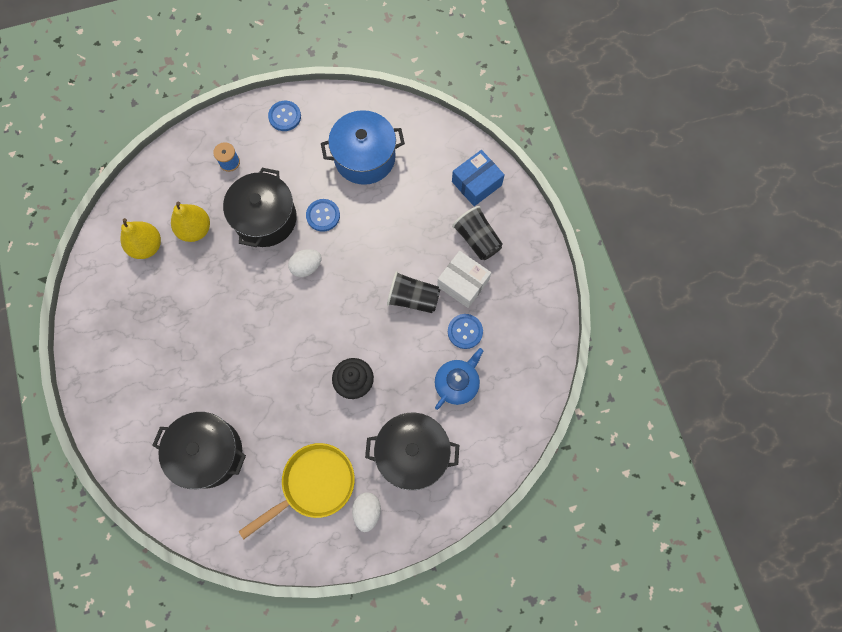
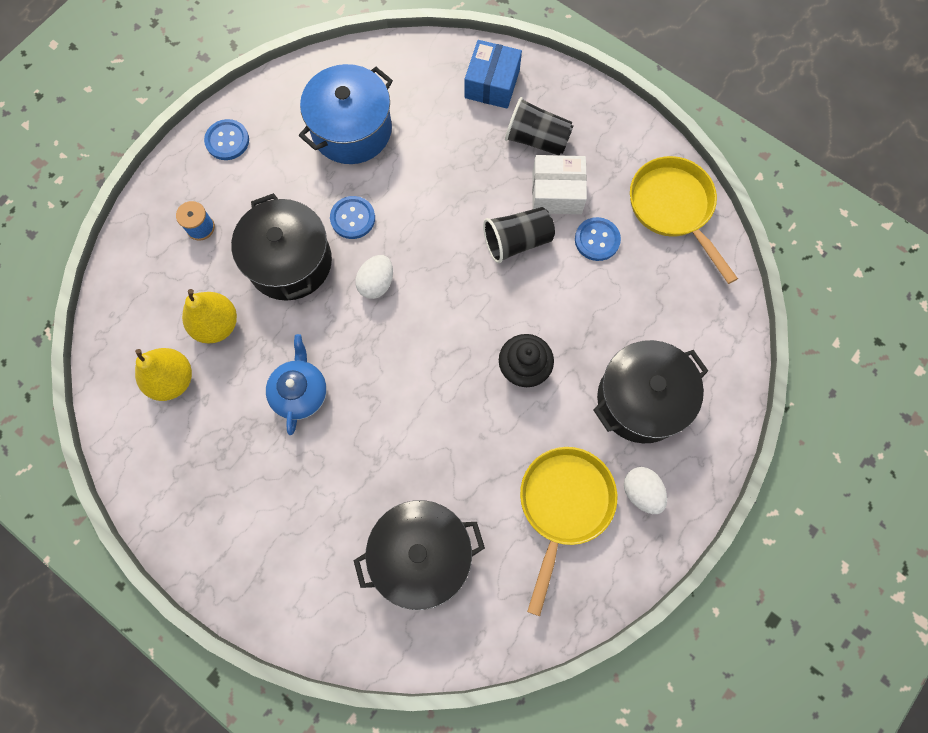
camera: 35 degrees left, 0 degrees up
blue teapot [434,348,484,410] -> blue teapot moved to [266,334,327,435]
none -> yellow pan [630,156,738,284]

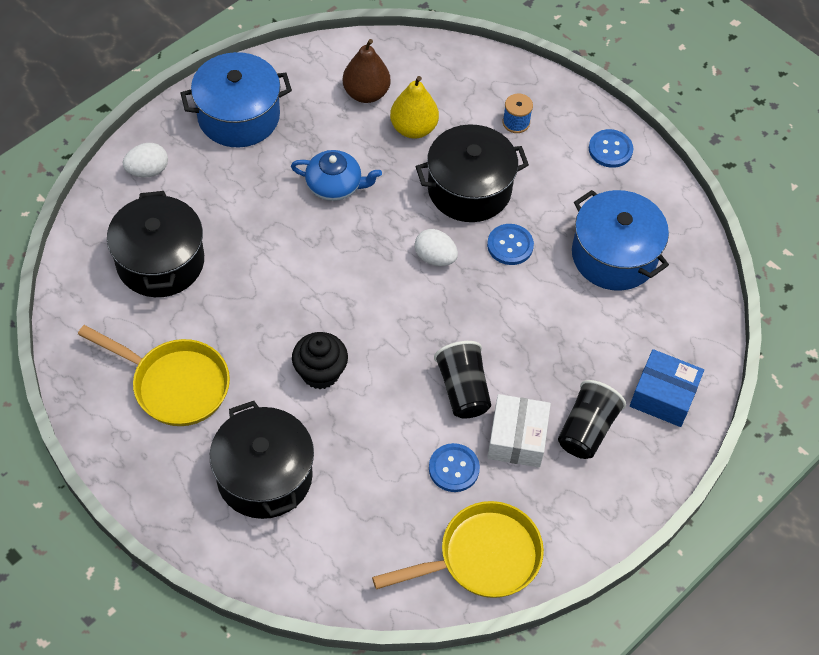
camera: 95 degrees right, 15 degrees down
yellow pear [135,348,192,401] -> brown pear [343,39,390,103]
white egg [624,467,667,514] -> white egg moved to [123,143,168,177]
none -> blue pot [181,52,292,147]

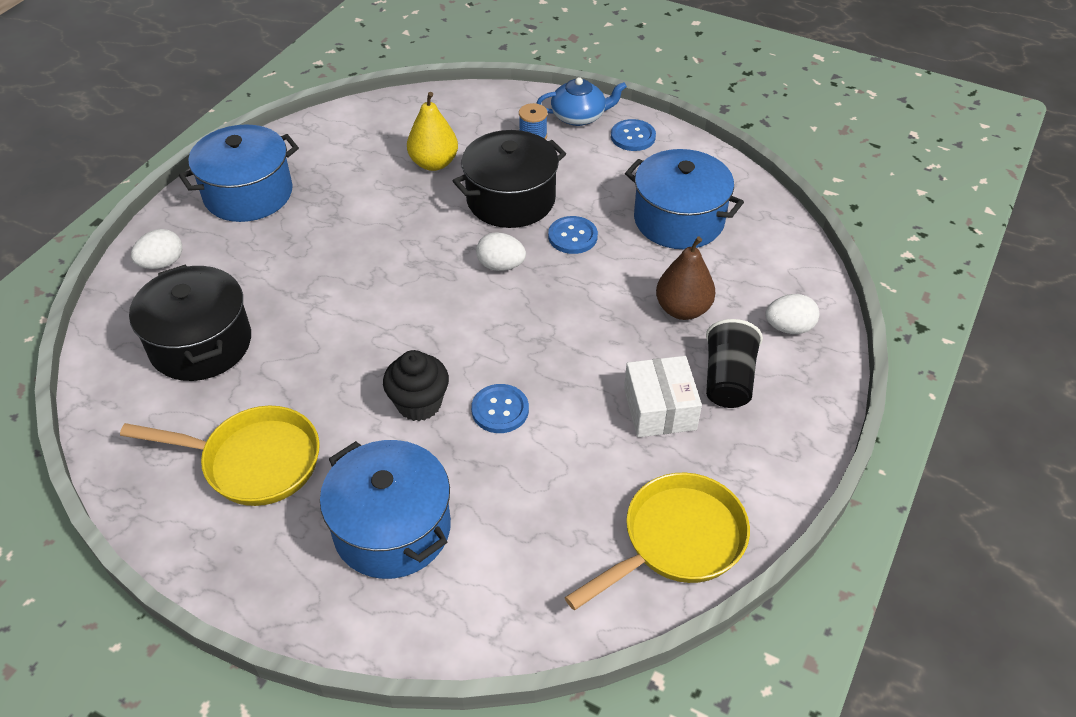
camera: 15 degrees left, 10 degrees down
black pot [210,401,314,519] -> blue pot [320,440,451,579]
blue teapot [291,150,382,201] -> blue teapot moved to [536,77,627,126]
brown pear [343,39,390,103] -> brown pear moved to [656,237,715,320]
blue button [429,443,480,492] -> blue button moved to [471,384,529,433]
black cup [434,341,491,418] -> none
blue box [630,349,704,427] -> white egg [765,294,819,334]

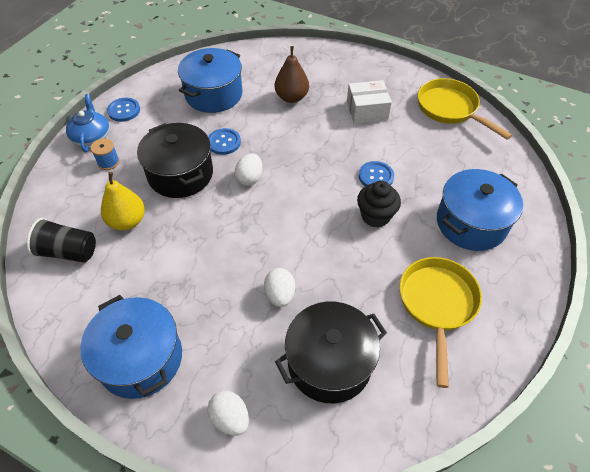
camera: 90 degrees left, 5 degrees up
black cup [706,319,763,408] -> black cup moved to [27,218,96,263]
white egg [765,294,819,334] -> white egg moved to [264,268,295,307]

